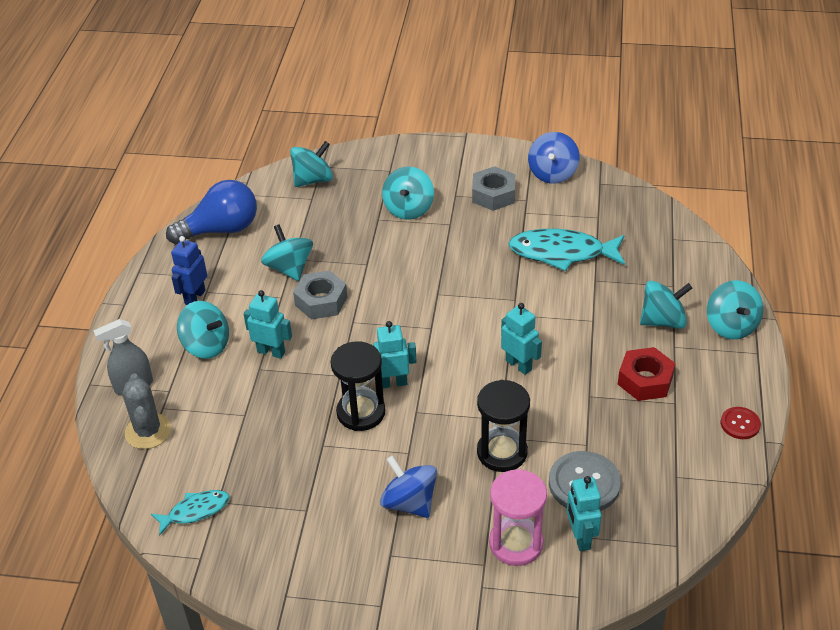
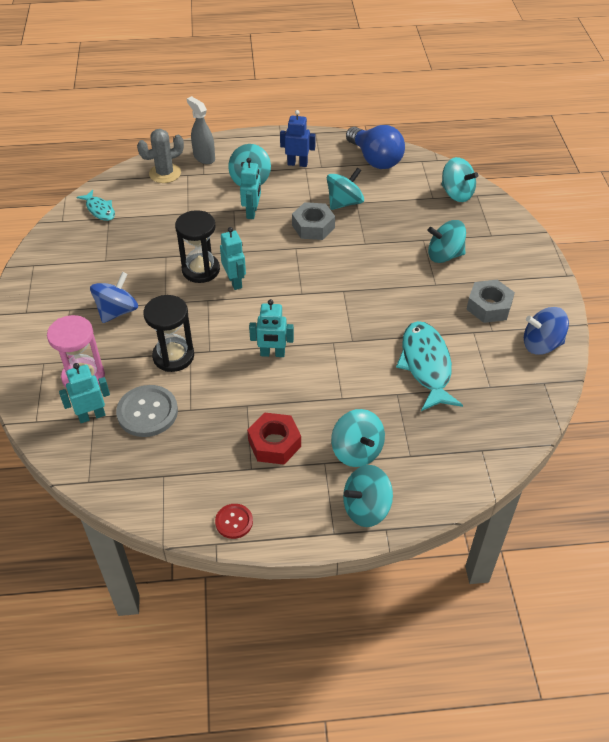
camera: 75 degrees right, 5 degrees up
turquoise robot [501,303,542,375] -> turquoise robot turned 60 degrees clockwise [249,299,294,357]

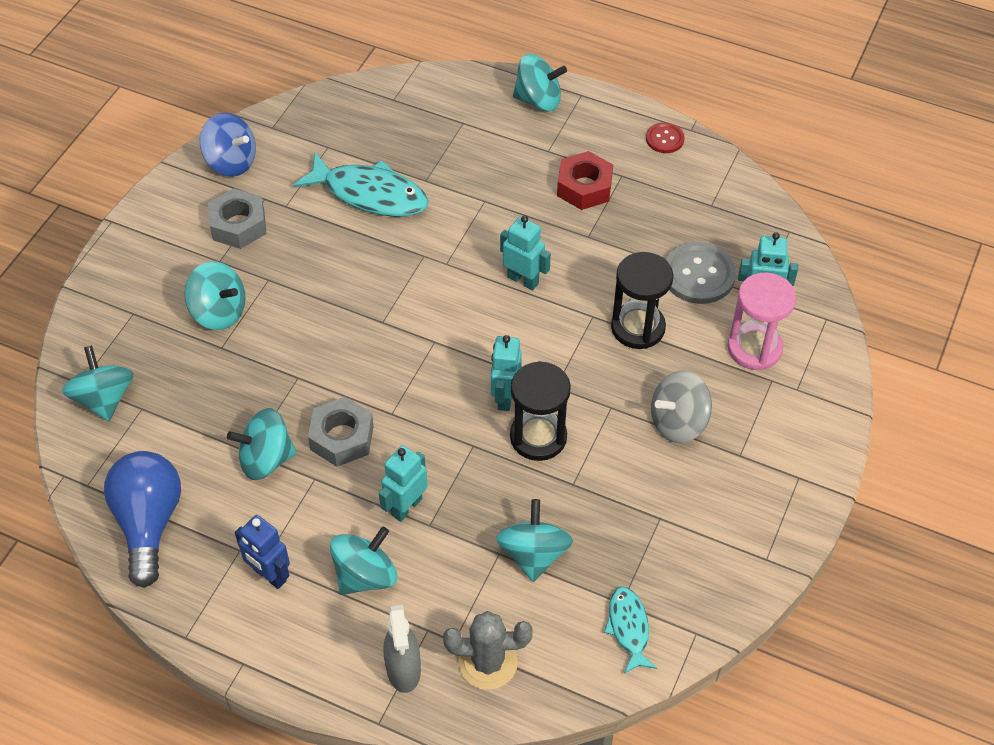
camera: 150 degrees left, 5 degrees up
blue spinning top [90,272,138,323] -> grey spinning top [651,371,712,443]
turquoise spinning top [331,409,385,467] -> turquoise spinning top moved to [496,499,573,582]
turquoise fish [396,321,463,411] -> turquoise fish turned 90 degrees counterclockwise [293,152,428,217]

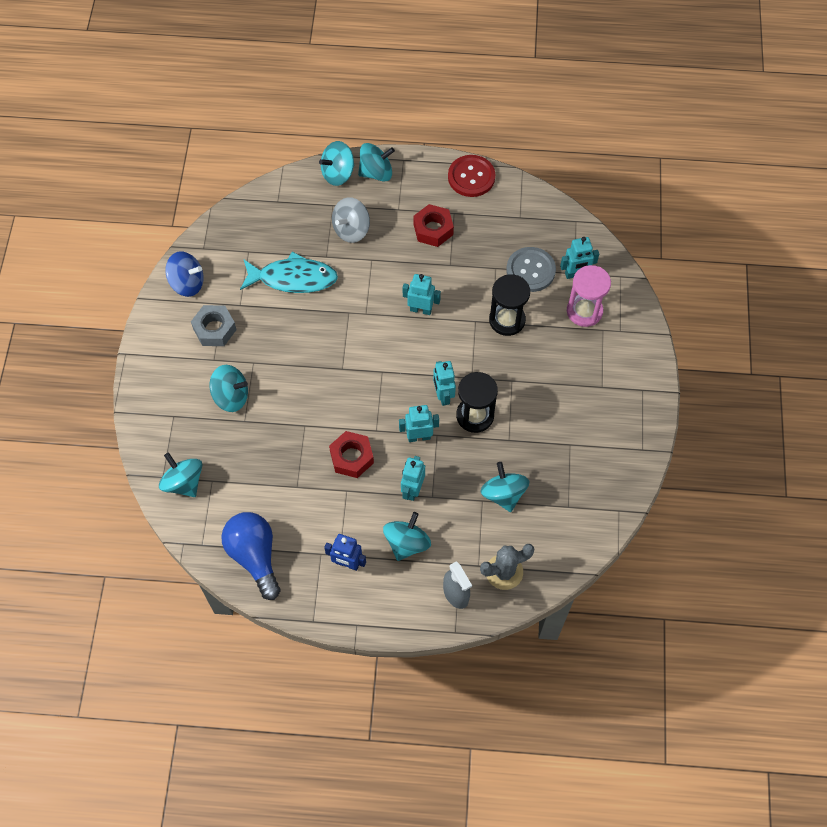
camera: 20 degrees left, 10 degrees up
turquoise spinning top [227,408,297,480] -> turquoise spinning top moved to [319,141,354,186]
grey nut [308,397,374,467] -> red nut [329,431,374,478]
turquoise fish [604,587,657,674] -> none
red button [646,122,685,153] -> red button [448,155,495,197], size x1.77
grey spinning top [651,371,712,443] -> grey spinning top moved to [332,197,370,243]
none -> turquoise robot [399,405,439,442]

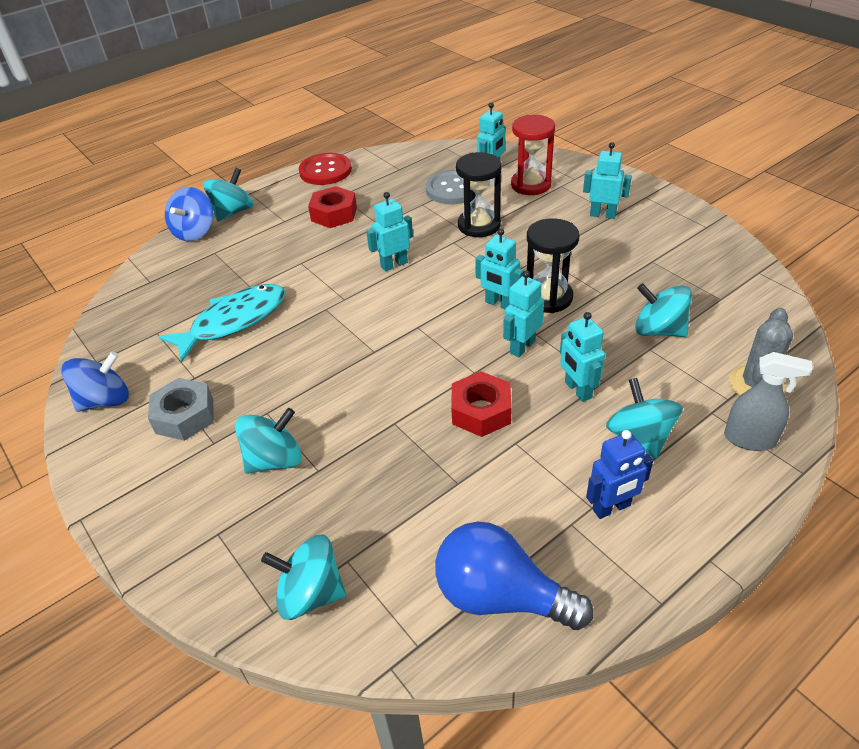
camera: 40 degrees left, 20 degrees down
turquoise spinning top [319,141,354,186] -> blue spinning top [165,187,213,241]
grey spinning top [332,197,370,243] -> none
pink hourglass [567,265,611,327] -> red hourglass [511,115,555,195]
none -> turquoise robot [583,142,632,219]

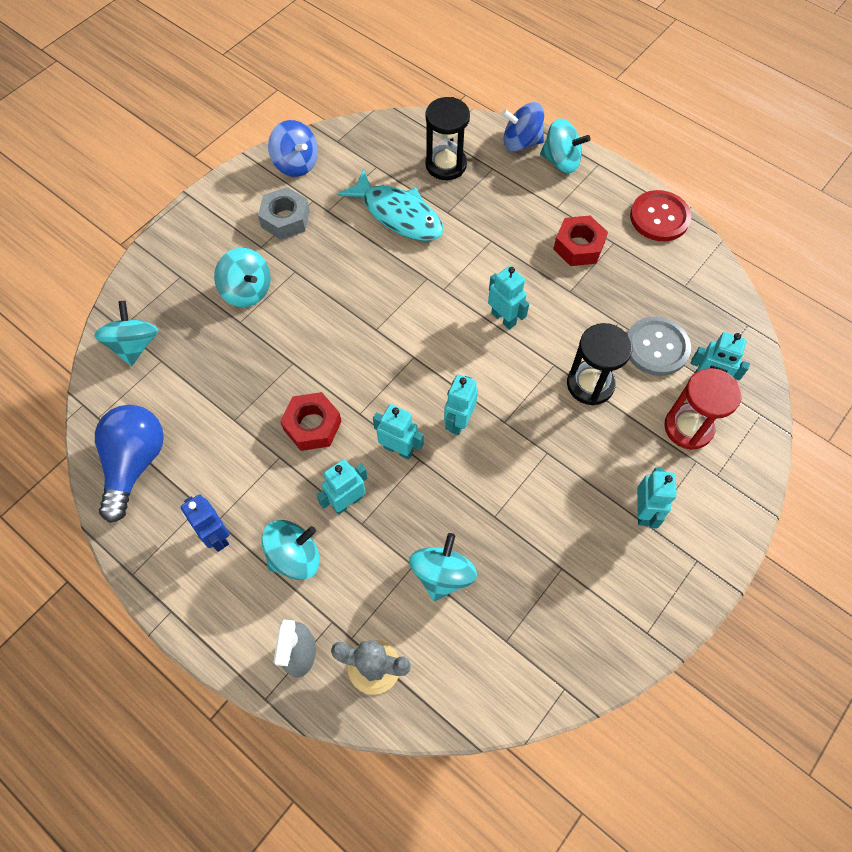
camera: 75 degrees right, 20 degrees up
black hourglass [527,218,580,313] -> black hourglass moved to [425,97,470,180]

